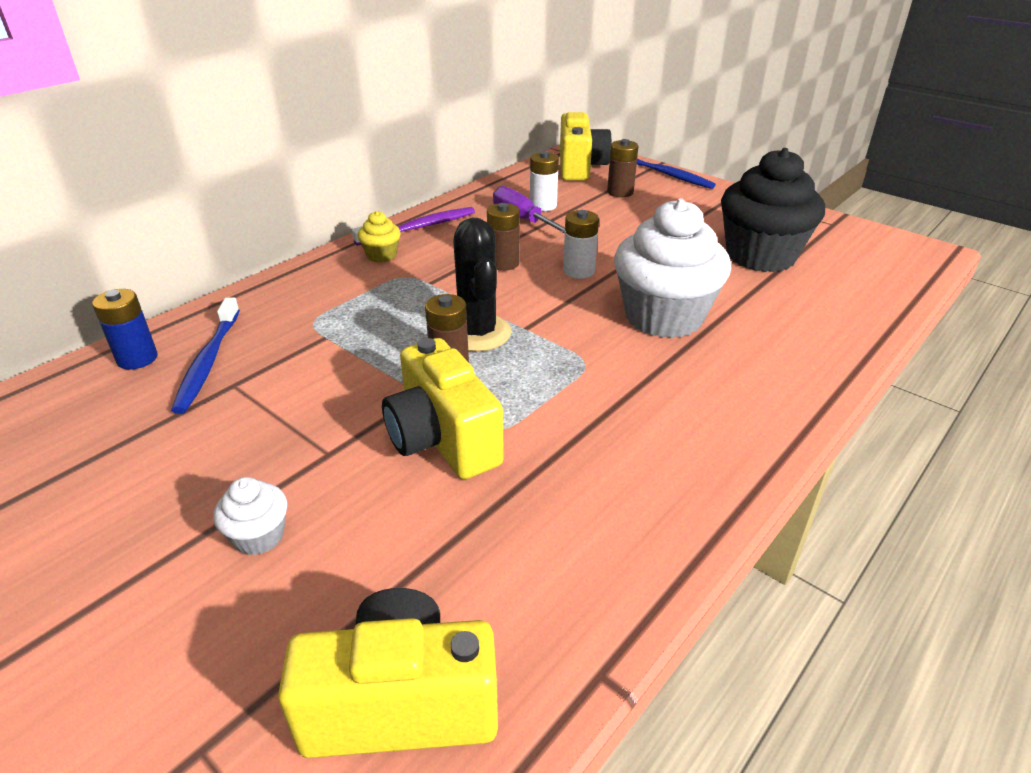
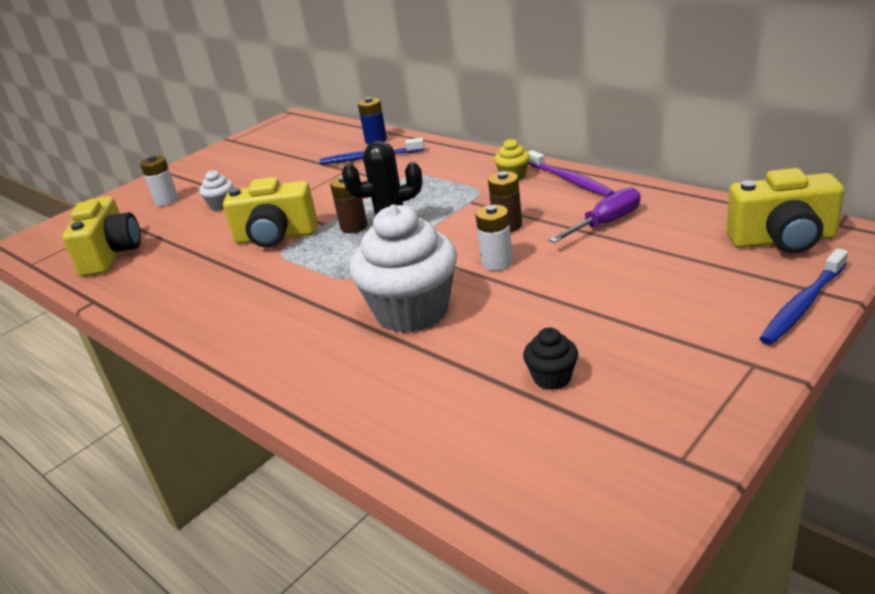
camera: 95 degrees right, 5 degrees down
yellow camera [382,338,504,479] -> yellow camera turned 150 degrees counterclockwise [223,177,318,247]
white battery [530,151,559,211] -> white battery moved to [140,155,178,206]
brown battery [607,139,638,197] -> none
black cupcake [721,148,825,272] -> black cupcake [523,328,578,390], size x0.44

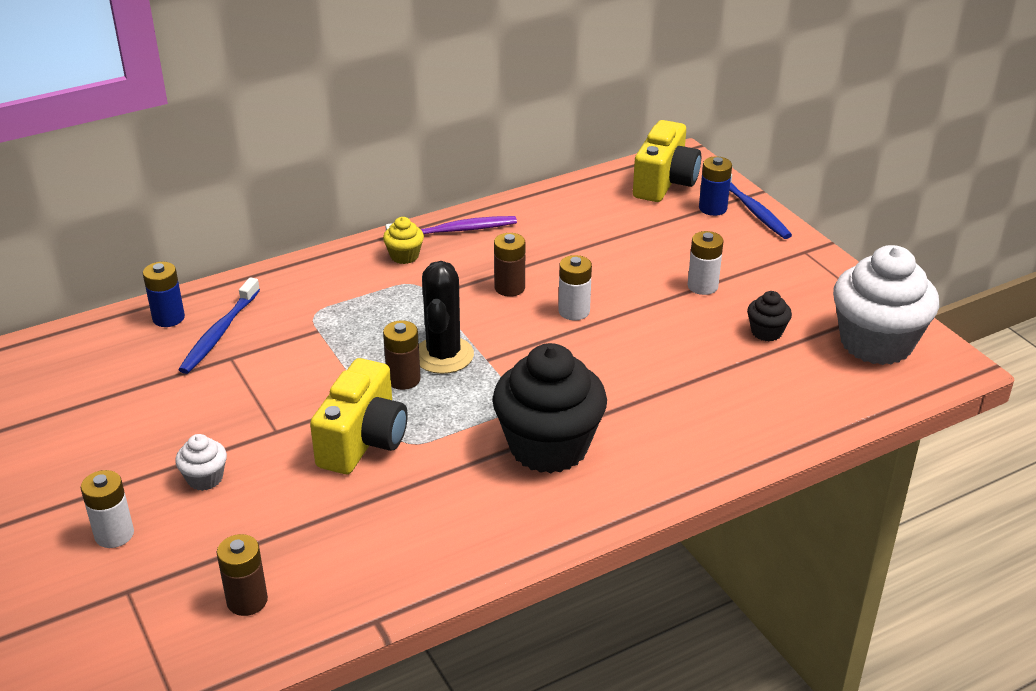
camera: 75 degrees left, 5 degrees up
yellow camera [62,196,141,277] -> brown battery [217,534,268,616]
white cupcake [349,204,457,333] -> white cupcake moved to [833,245,939,365]
purple screwdriver [549,187,641,243] -> none
none -> black cupcake [493,343,607,474]
none -> white battery [688,231,724,295]
none -> blue battery [699,156,732,216]

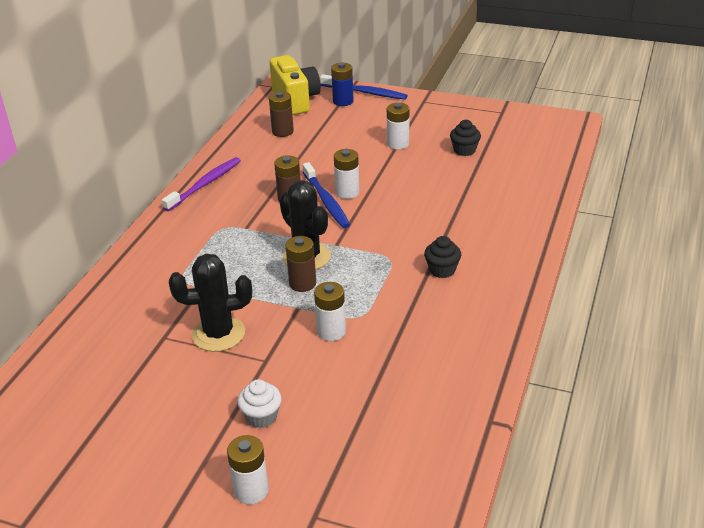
camera: 40 degrees left, 0 degrees up
blue battery [143,262,185,327] -> none
blue toothbrush [178,277,260,374] -> blue toothbrush moved to [303,162,350,228]
brown battery [217,534,268,616] -> brown battery moved to [269,91,294,137]
yellow camera [310,358,408,474] -> white battery [314,282,346,341]
yellow cupcake [383,217,424,264] -> none
black cupcake [493,343,607,474] -> black cupcake [424,236,461,278], size x0.44
white cupcake [833,245,939,365] -> none
none -> black cactus [169,254,252,352]

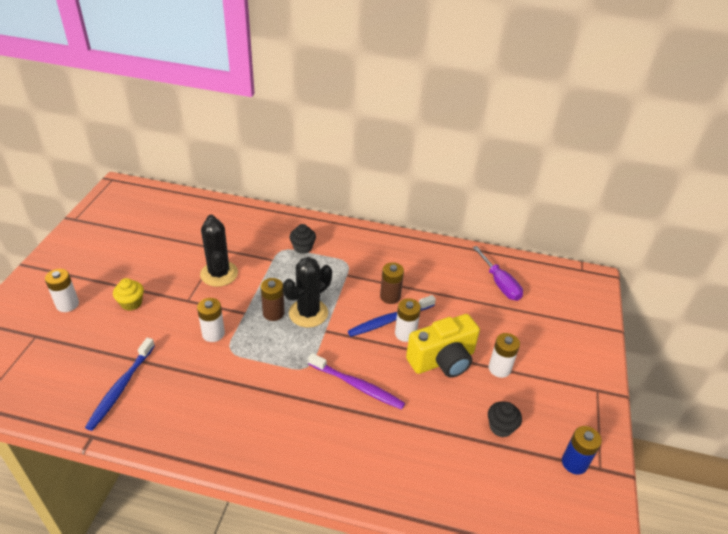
camera: 80 degrees right, 5 degrees up
purple toothbrush [162,157,241,211] -> purple toothbrush moved to [308,353,405,410]
white cupcake [237,379,282,428] -> yellow cupcake [113,278,144,311]
brown battery [269,91,294,137] -> purple screwdriver [473,246,523,301]
yellow camera [270,55,321,115] -> yellow camera moved to [406,314,480,378]
blue toothbrush [320,74,408,100] -> blue toothbrush moved to [85,338,155,431]
blue battery [331,63,354,106] -> blue battery moved to [562,426,602,475]
black cupcake [424,236,461,278] -> black cupcake moved to [289,224,316,254]

